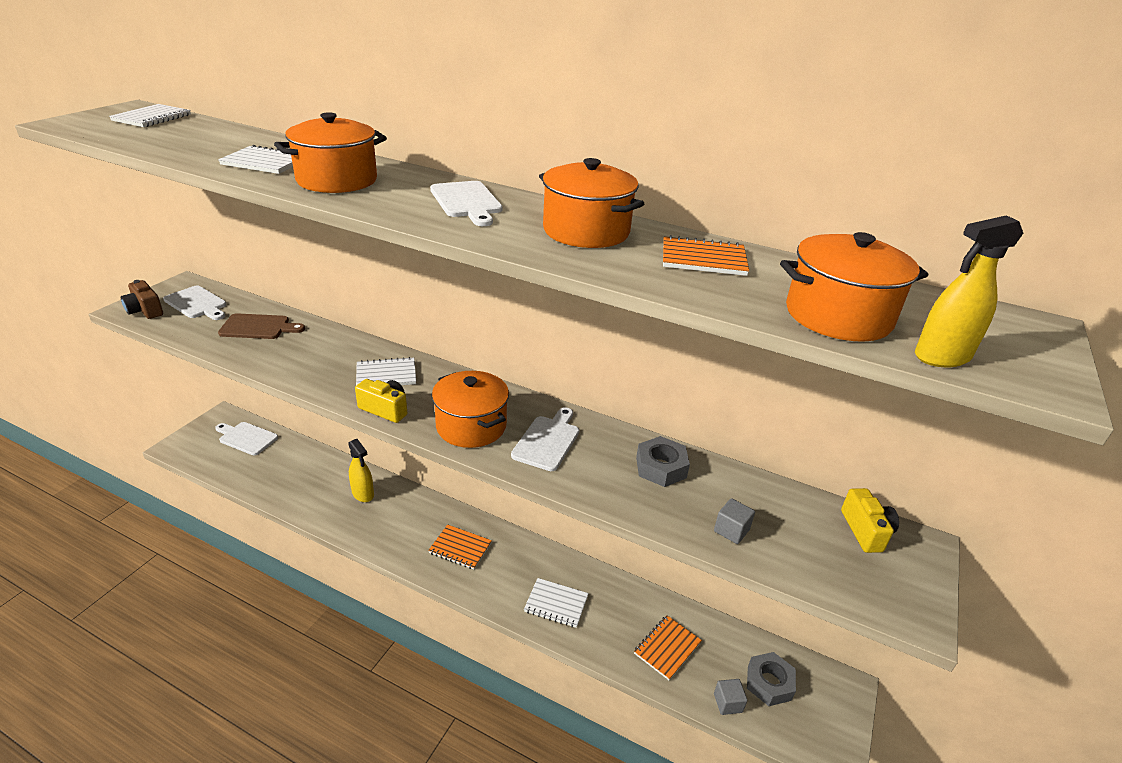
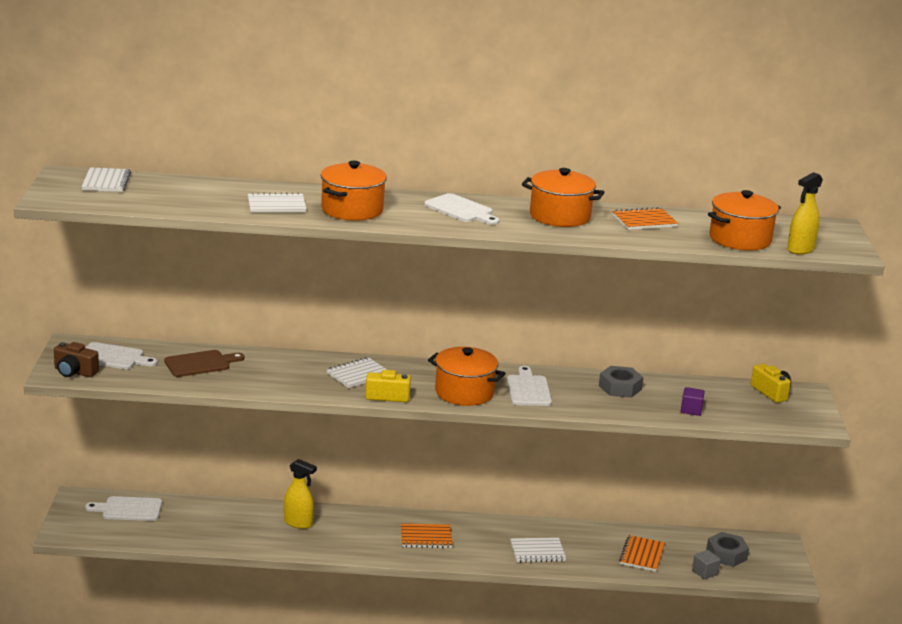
camera: 25 degrees left, 10 degrees down
grey cube [714,498,755,544] -> purple cube [681,387,705,416]

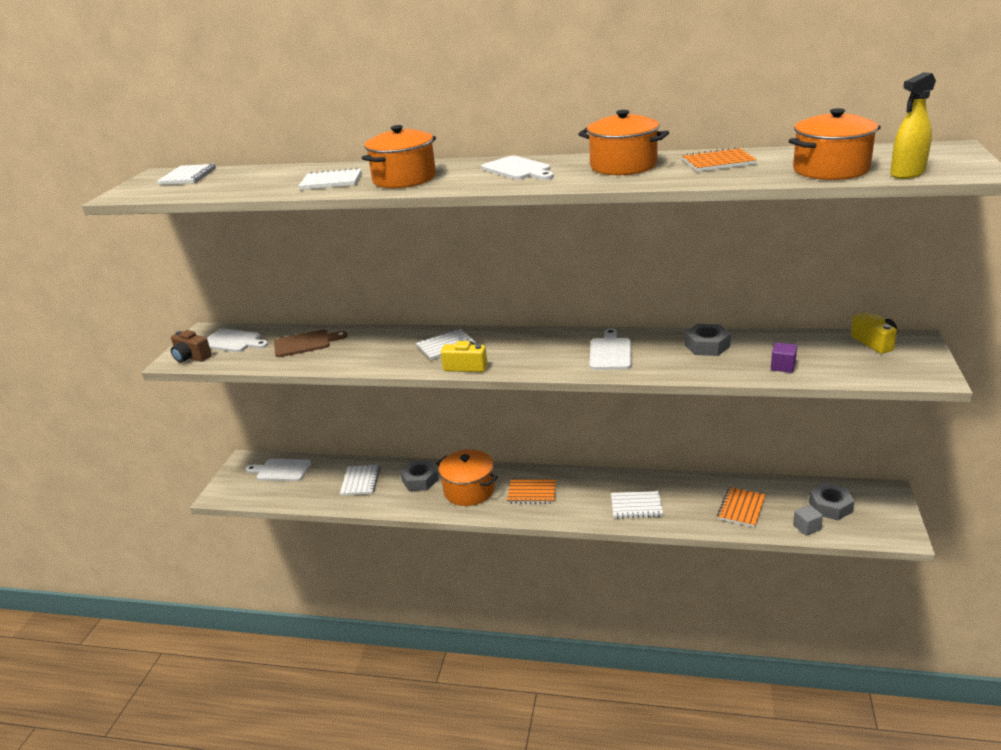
camera: 15 degrees right, 5 degrees up
yellow spray bottle [284,459,317,529] -> grey nut [400,461,439,491]
orange pot [428,347,506,406] -> orange pot moved to [436,449,498,506]
none -> white notebook [340,464,380,496]

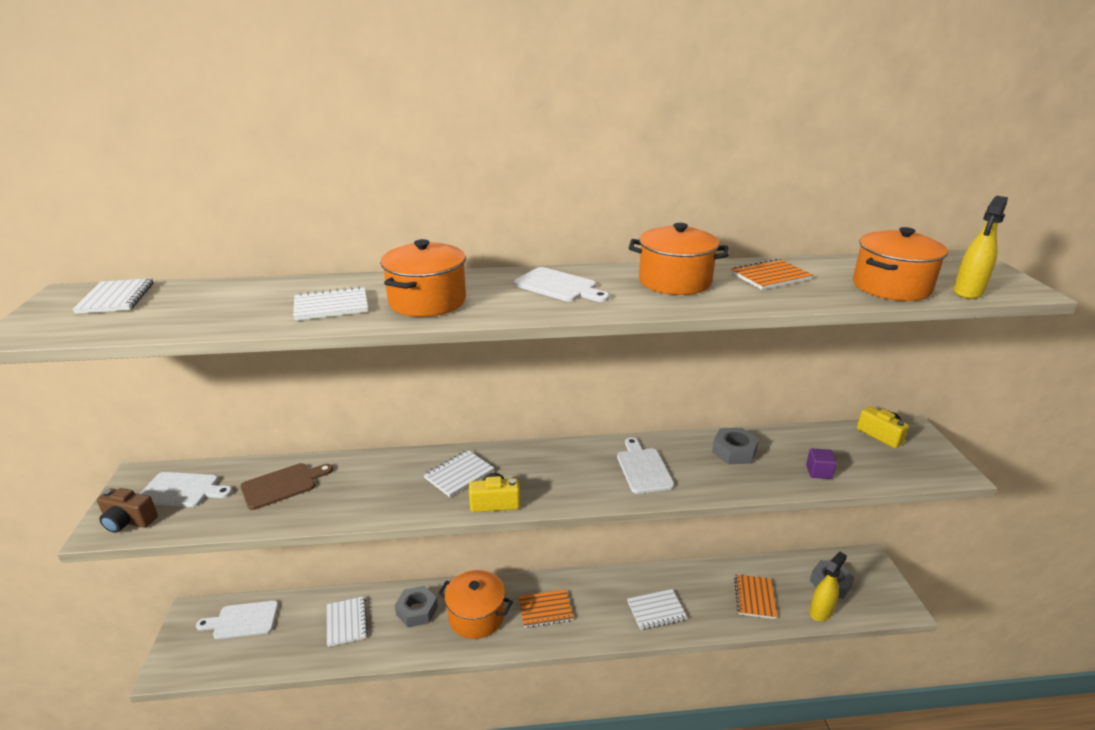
camera: 20 degrees left, 0 degrees up
grey cube [793,505,823,536] -> yellow spray bottle [809,551,847,621]

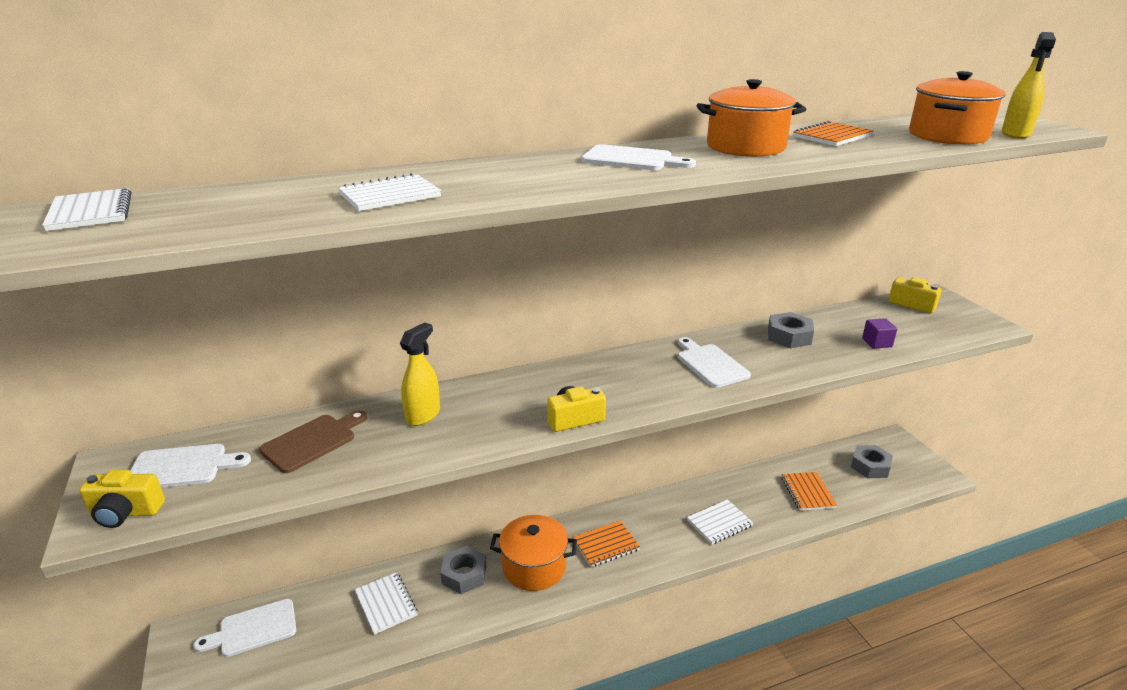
camera: 15 degrees left, 0 degrees up
brown camera [97,488,158,533] -> yellow camera [79,470,165,528]
orange pot [380,239,466,317] -> none
white notebook [424,450,494,497] -> none
yellow spray bottle [809,551,847,621] -> yellow spray bottle moved to [400,323,440,426]

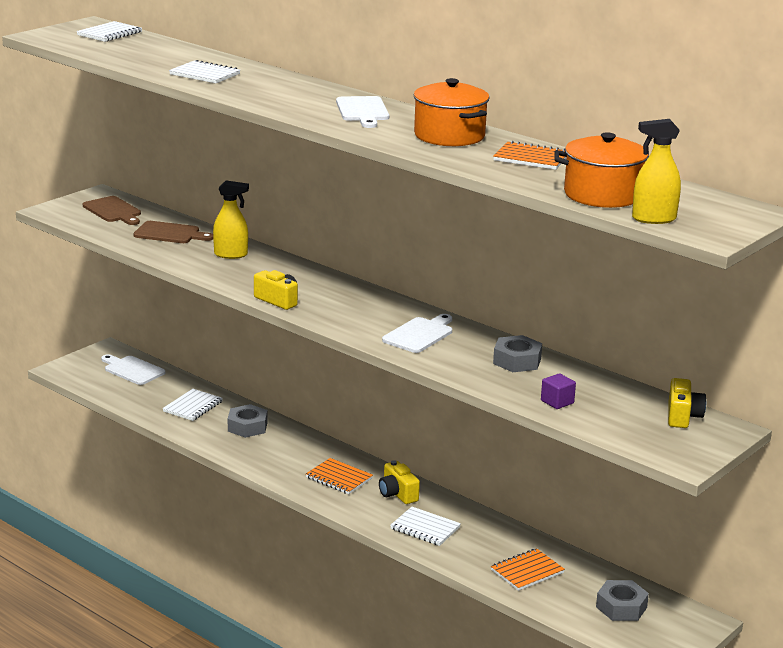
camera: 60 degrees right, 5 degrees down
yellow camera [79,470,165,528] -> yellow camera moved to [379,460,420,504]
white cutting board [130,444,251,488] -> brown cutting board [83,196,141,225]
orange pot [490,515,577,591] -> none

